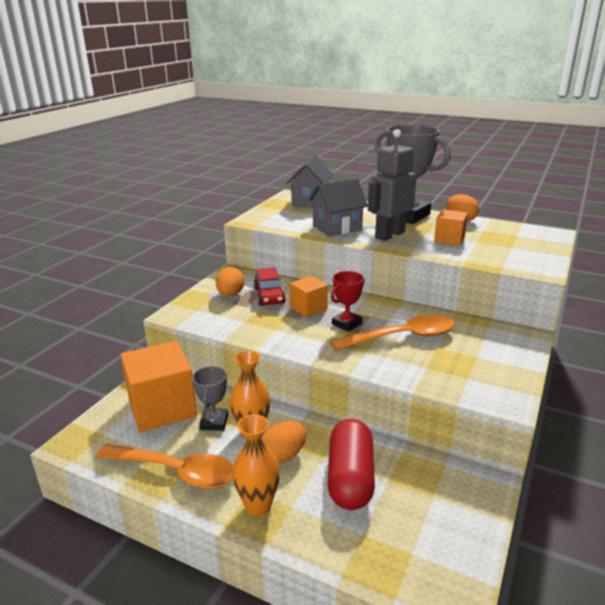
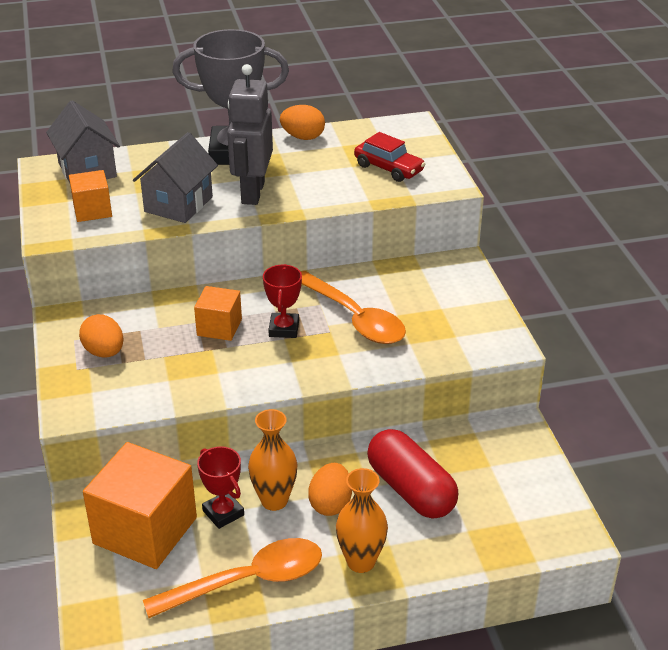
camera: 40 degrees left, 10 degrees up
grey trophy [192,366,228,431] -> red trophy [197,446,244,529]
red car [254,267,286,306] -> red car moved to [354,132,425,182]
orange spoon [331,314,455,350] -> orange spoon turned 105 degrees clockwise [301,271,406,344]
orange cube [434,209,468,246] -> orange cube moved to [69,170,112,222]

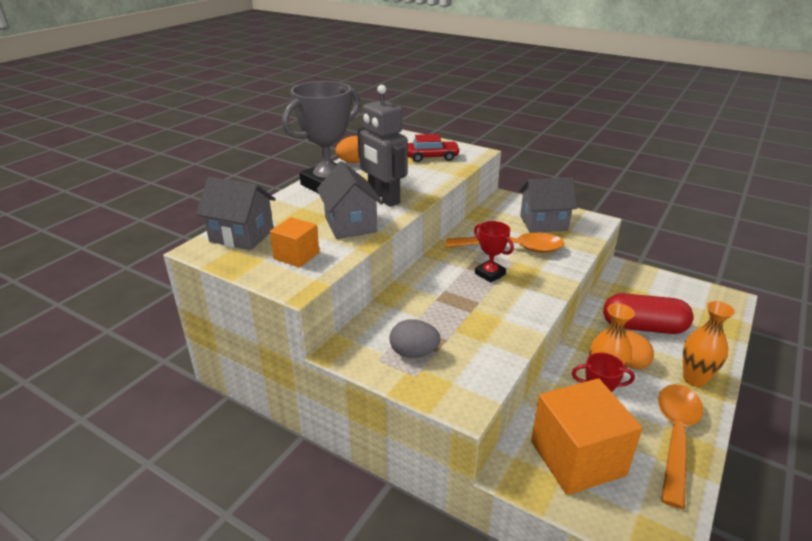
camera: 45 degrees left, 5 degrees down
orange egg [79,314,124,357] -> grey egg [390,319,441,358]
orange cube [194,286,242,341] -> none
none -> grey house [519,177,577,233]

